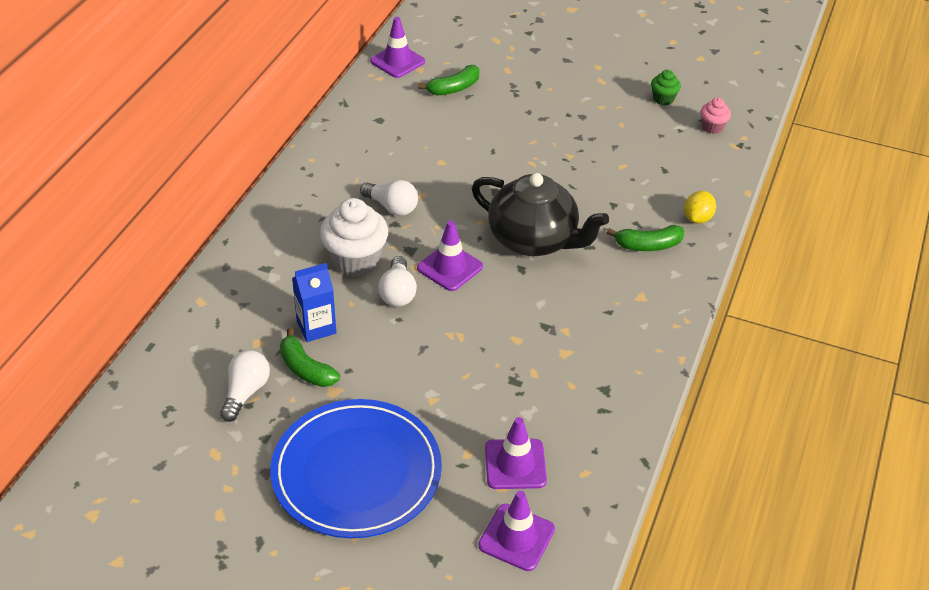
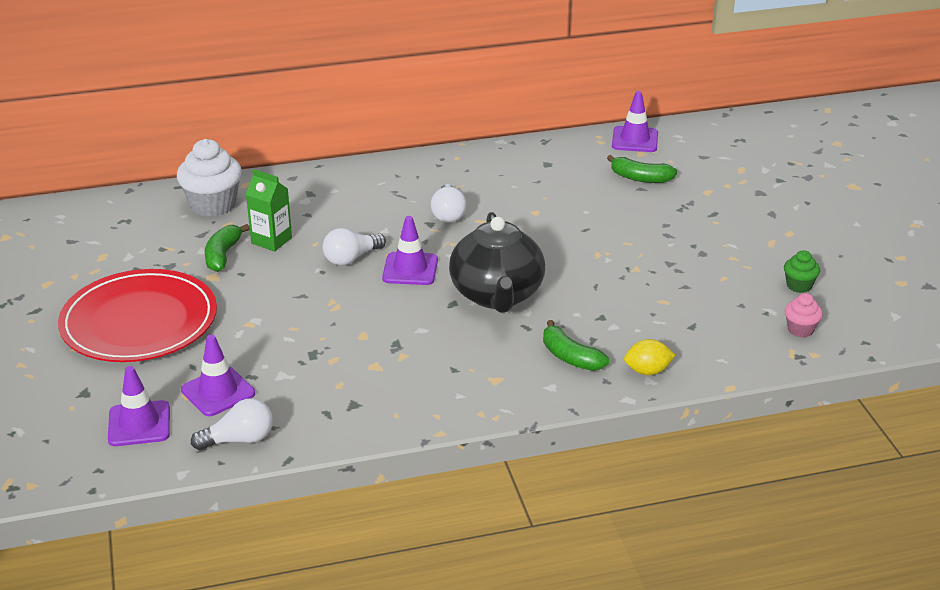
camera: 55 degrees right, 10 degrees down
white light bulb [220,350,270,422] -> white light bulb moved to [191,398,273,450]
blue plate [270,399,442,538] -> red plate [58,269,217,362]
blue carton [292,263,337,342] -> green carton [246,169,292,251]
white cupcake [320,198,388,277] -> white cupcake moved to [177,139,242,217]

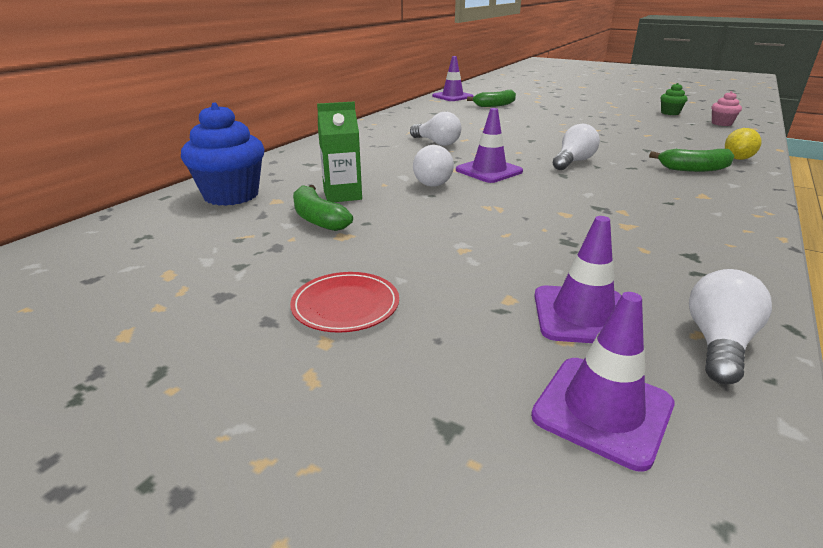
camera: 45 degrees left, 5 degrees down
red plate [58,269,217,362] -> red plate [290,272,399,333], size x0.43
white cupcake [177,139,242,217] -> blue cupcake [181,103,265,206]
black teapot [449,212,545,312] -> white light bulb [553,124,600,170]

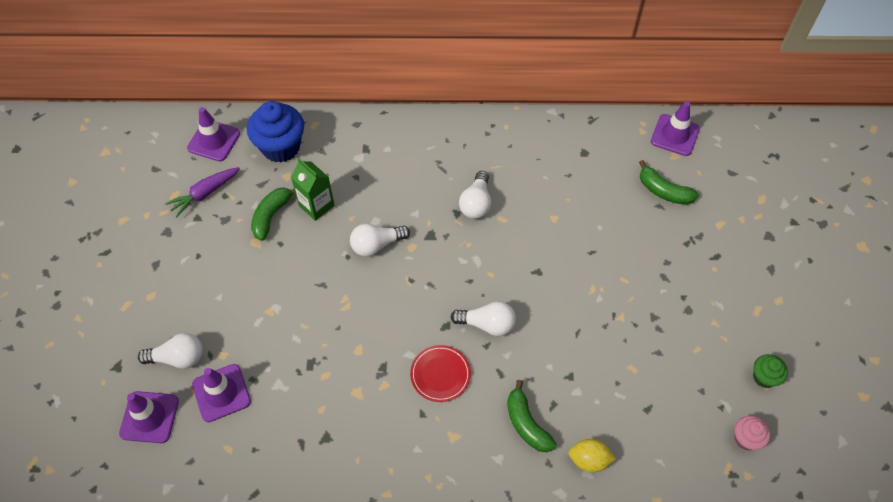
camera: 60 degrees right, 30 degrees up
red plate [290,272,399,333] -> red plate moved to [410,345,471,402]
purple traffic cone [456,108,523,183] -> purple traffic cone moved to [187,107,240,161]
white light bulb [689,269,772,384] -> white light bulb moved to [138,333,203,369]
none -> purple carrot [165,167,240,217]

